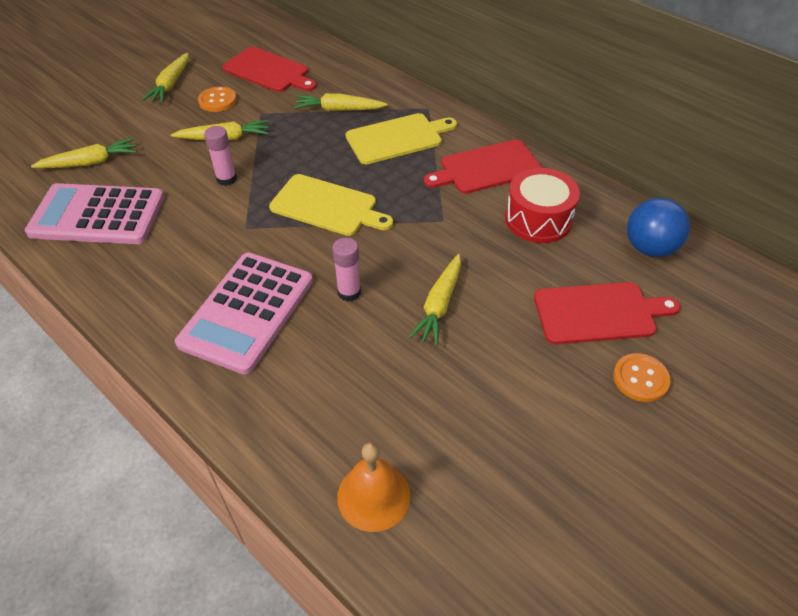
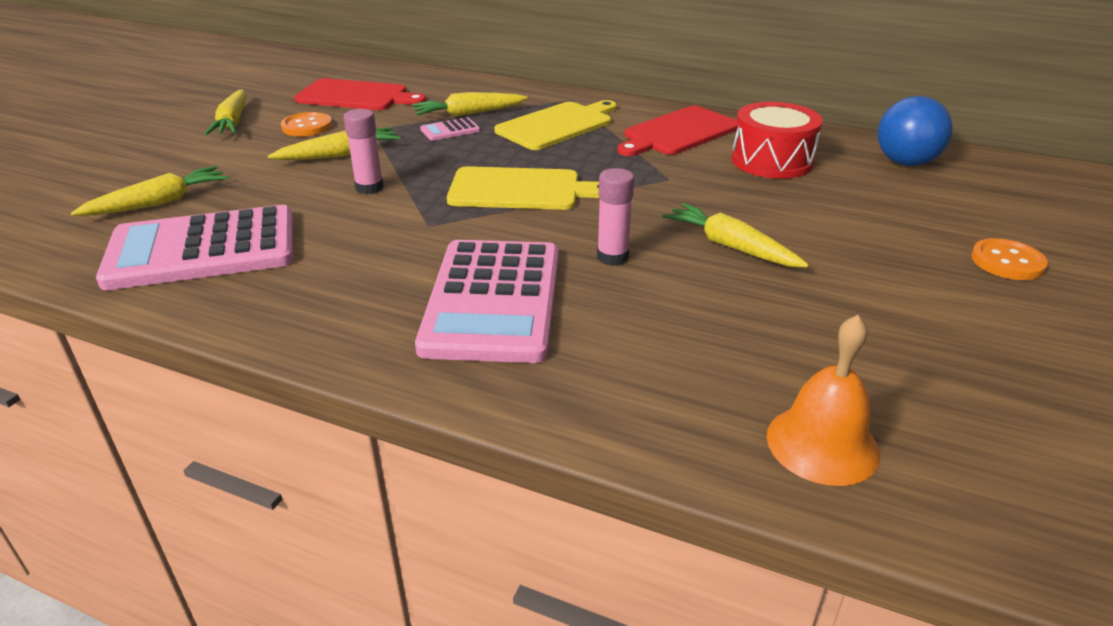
camera: 20 degrees left, 15 degrees down
yellow carrot [409,254,461,346] -> yellow carrot turned 135 degrees clockwise [662,203,809,268]
red cutting board [534,282,680,344] -> none
none -> pink calculator [420,117,480,141]

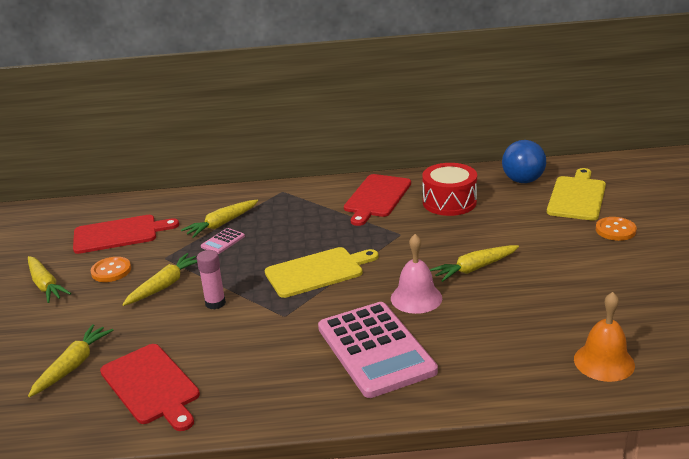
camera: 25 degrees left, 5 degrees down
pink calculator [96,205,293,290] -> red cutting board [100,344,200,431]
yellow cutting board [494,100,617,150] -> yellow cutting board moved to [547,168,606,220]
pink glue stick [597,168,634,265] -> pink bell [391,234,442,314]
yellow carrot [662,203,809,268] -> yellow carrot turned 45 degrees counterclockwise [429,245,519,282]

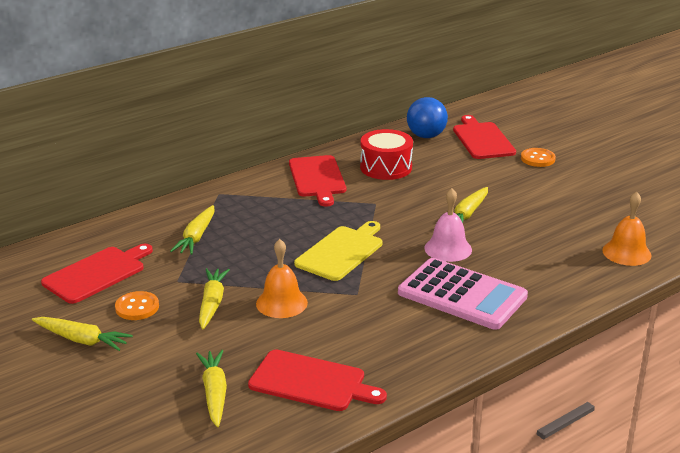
camera: 35 degrees left, 0 degrees up
pink glue stick [197,250,226,310] -> orange bell [256,239,308,318]
pink calculator [201,228,245,254] -> none
yellow cutting board [547,168,606,220] -> red cutting board [453,115,516,159]

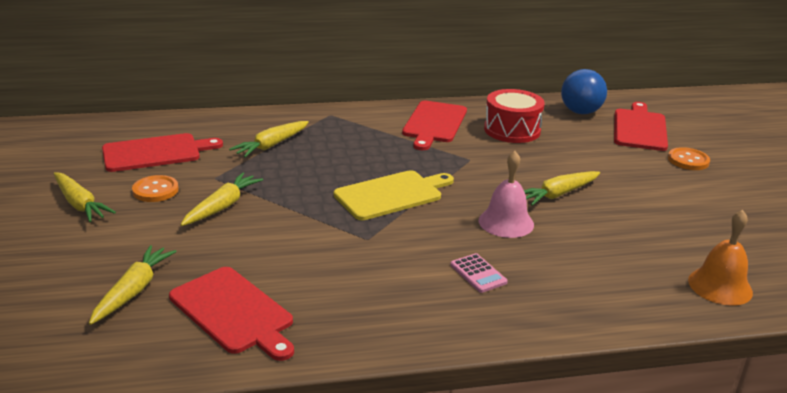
camera: 25 degrees right, 0 degrees up
orange bell [256,239,308,318] -> none
pink calculator [398,258,528,330] -> pink calculator [450,253,508,293], size x0.40

